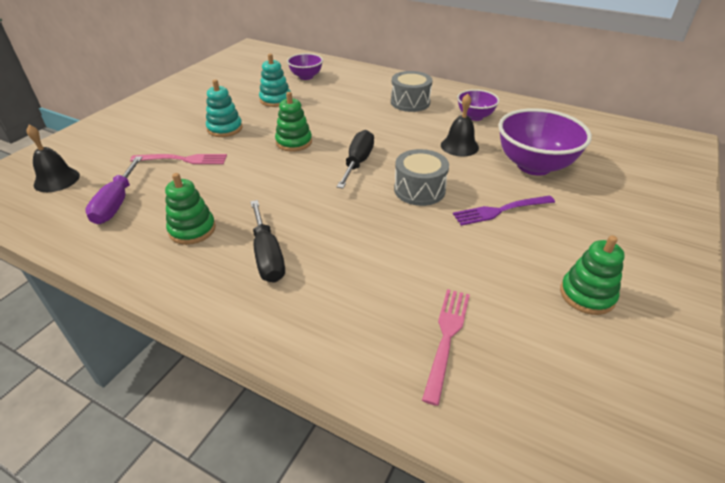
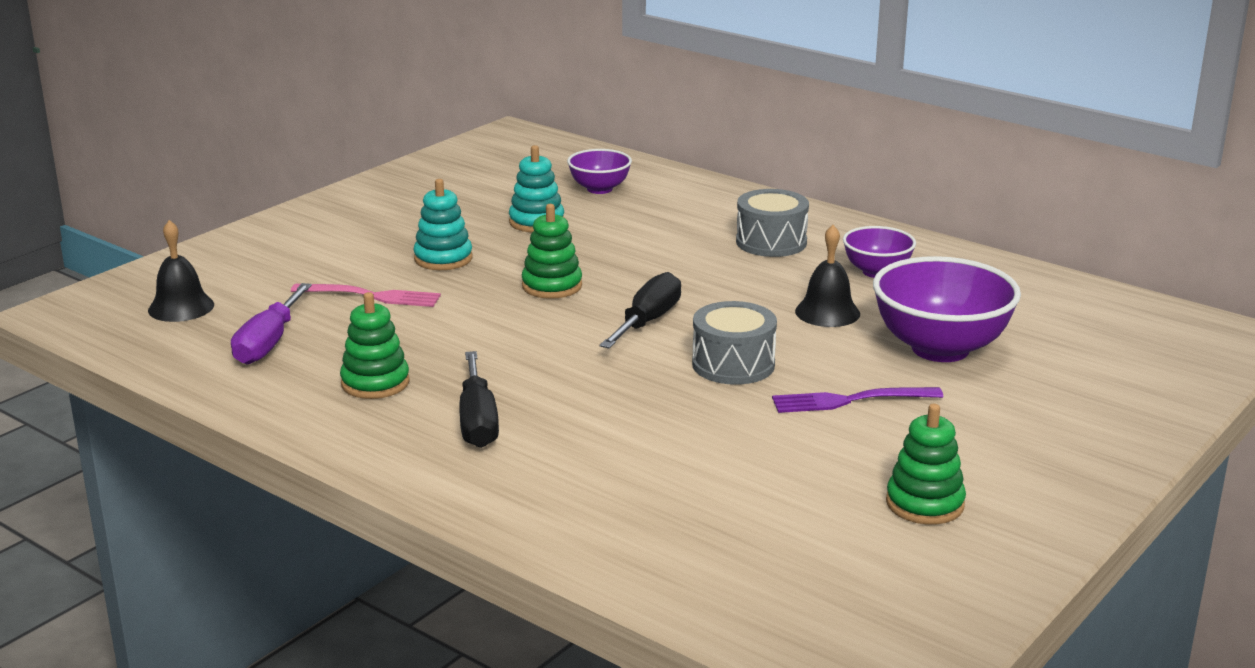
camera: 10 degrees right, 15 degrees down
pink fork [422,289,470,406] -> none

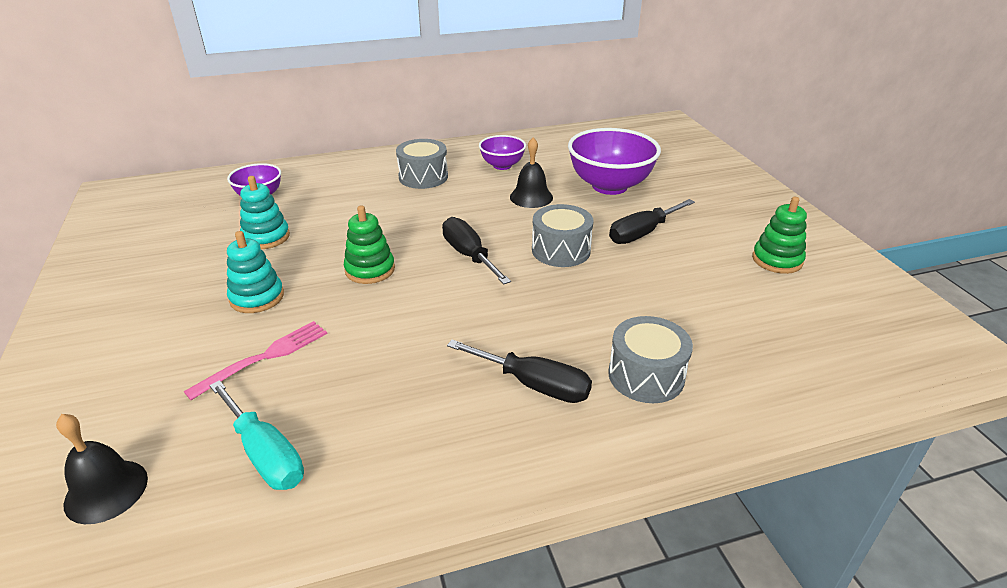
camera: 55 degrees left, 10 degrees up
purple screwdriver [231,283,312,365] -> turquoise screwdriver [209,380,304,490]
green stacking toy [340,292,410,399] -> none
purple fork [772,387,943,413] -> black screwdriver [609,199,695,244]
none -> grey drum [608,316,693,403]

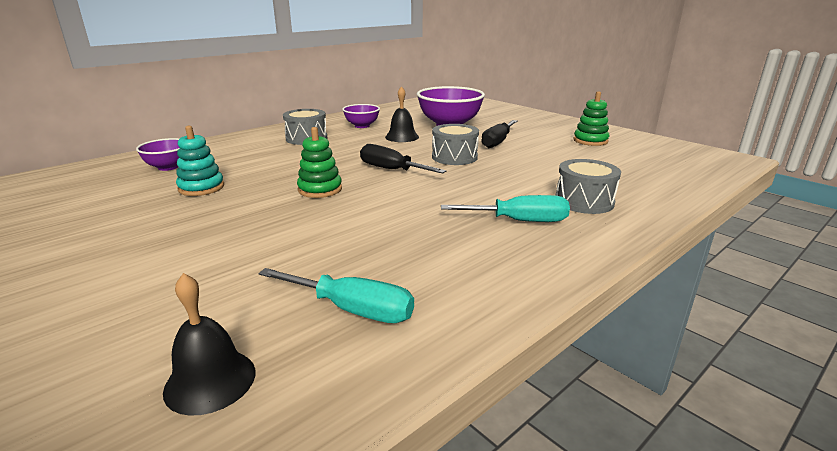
camera: 25 degrees left, 10 degrees down
pink fork [184,321,327,400] -> none
turquoise stacking toy [227,231,284,313] -> none
black screwdriver [447,340,592,403] -> turquoise screwdriver [441,195,570,222]

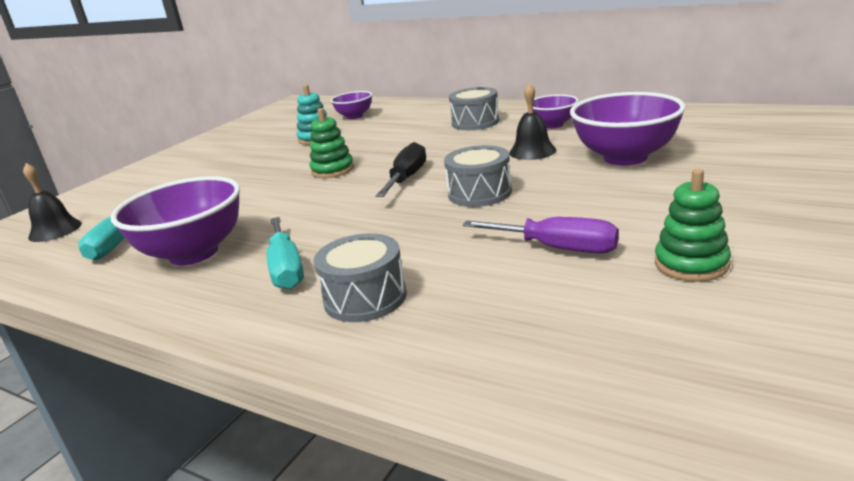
camera: 75 degrees right, 0 degrees up
black screwdriver [481,120,517,148] -> none
none -> purple bowl [111,176,240,265]
none -> purple screwdriver [463,217,619,254]

